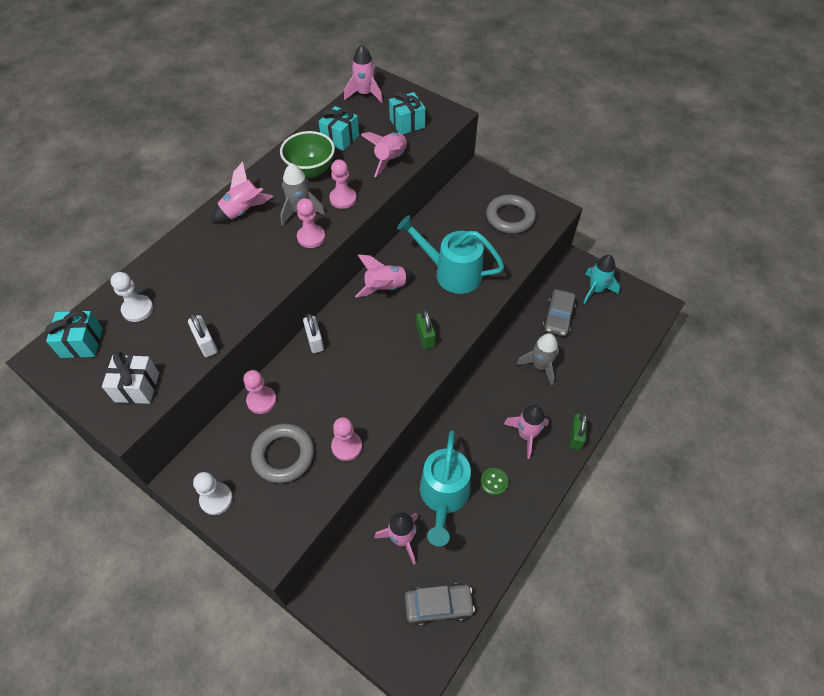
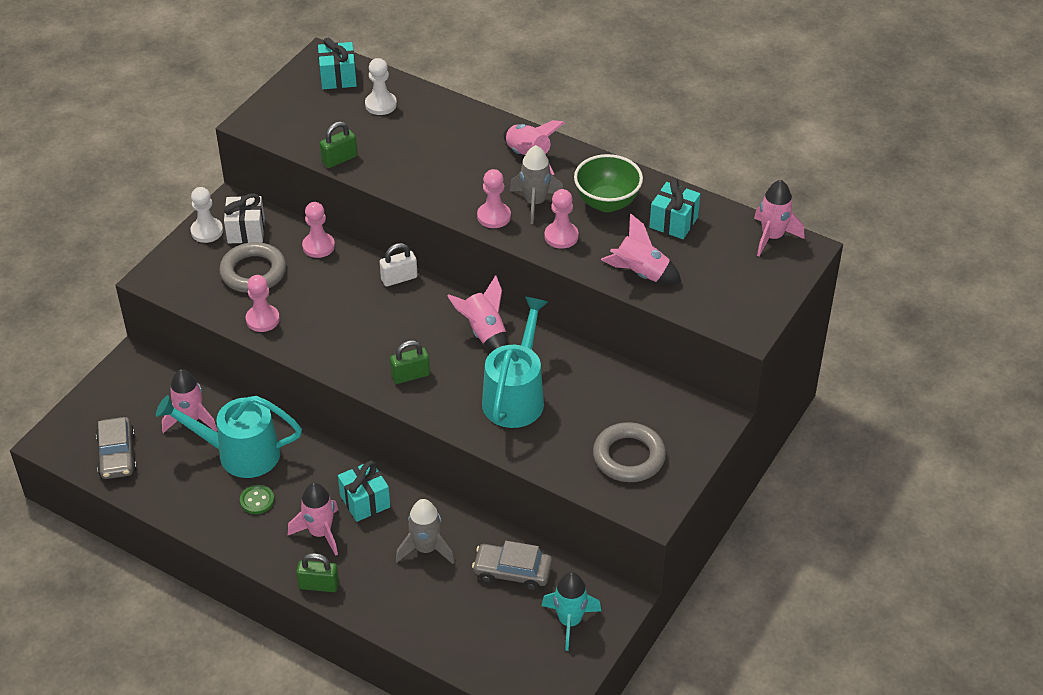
camera: 85 degrees right, 10 degrees down
white gift [102,352,159,404] -> white gift moved to [224,193,265,243]
white padlock [188,313,218,357] -> green padlock [320,122,357,168]
turquoise gift [389,91,425,134] -> turquoise gift moved to [338,461,390,522]

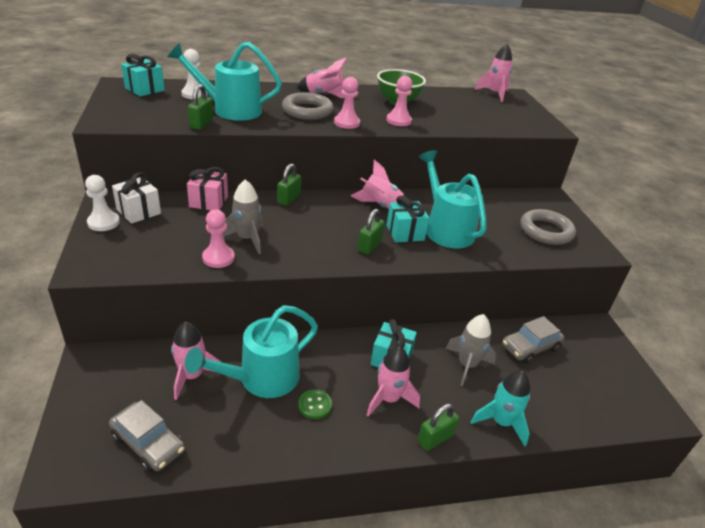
camera: 45 degrees left, 10 degrees down
grey ring [219,242,286,293] -> grey ring moved to [282,92,334,120]
pink pawn [302,202,335,258] -> pink gift [187,167,228,210]
white padlock [379,243,418,287] -> green padlock [277,163,301,206]
grey rocket [510,145,563,224] -> grey rocket moved to [223,180,263,254]
turquoise rocket [542,572,601,651] -> turquoise rocket moved to [471,370,530,446]
pink rocket [601,213,681,284] -> none
turquoise gift [650,179,700,239] -> turquoise gift moved to [387,196,429,243]
none -> turquoise watering can [168,42,282,121]

